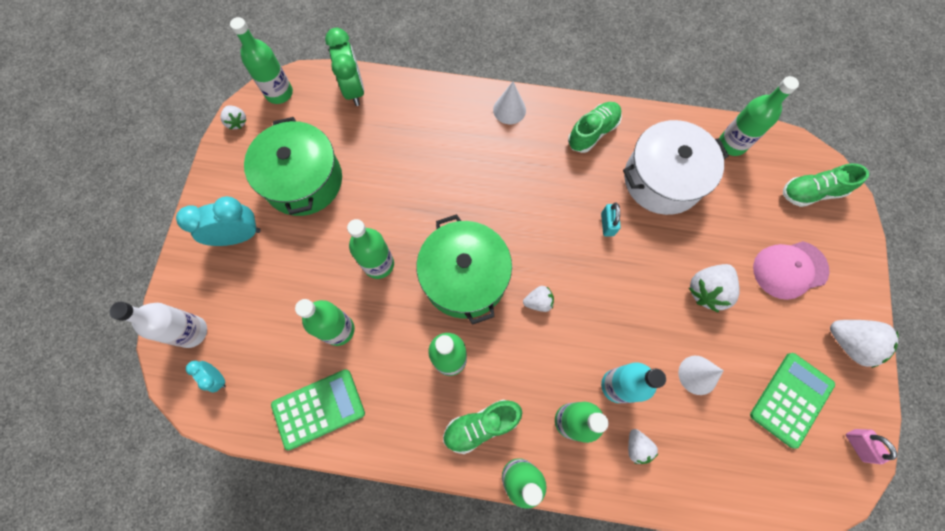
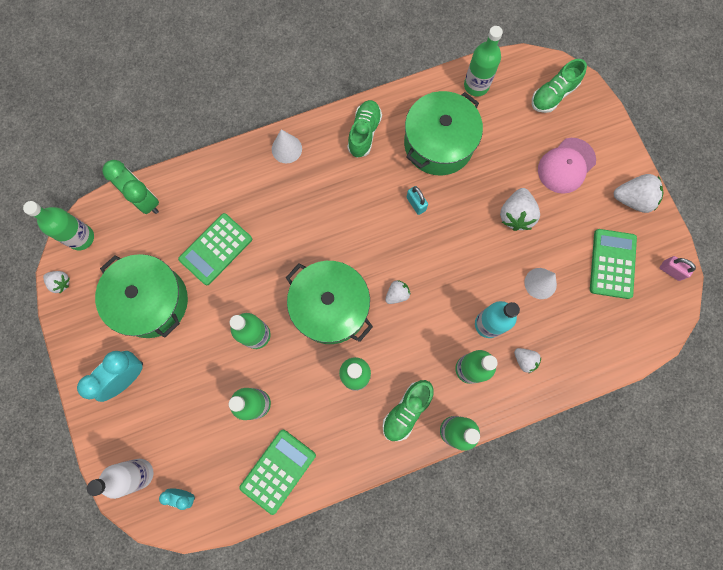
camera: 30 degrees left, 5 degrees up
white pot [623,120,729,215] -> green pot [404,91,483,175]
none -> green calculator [178,213,252,285]

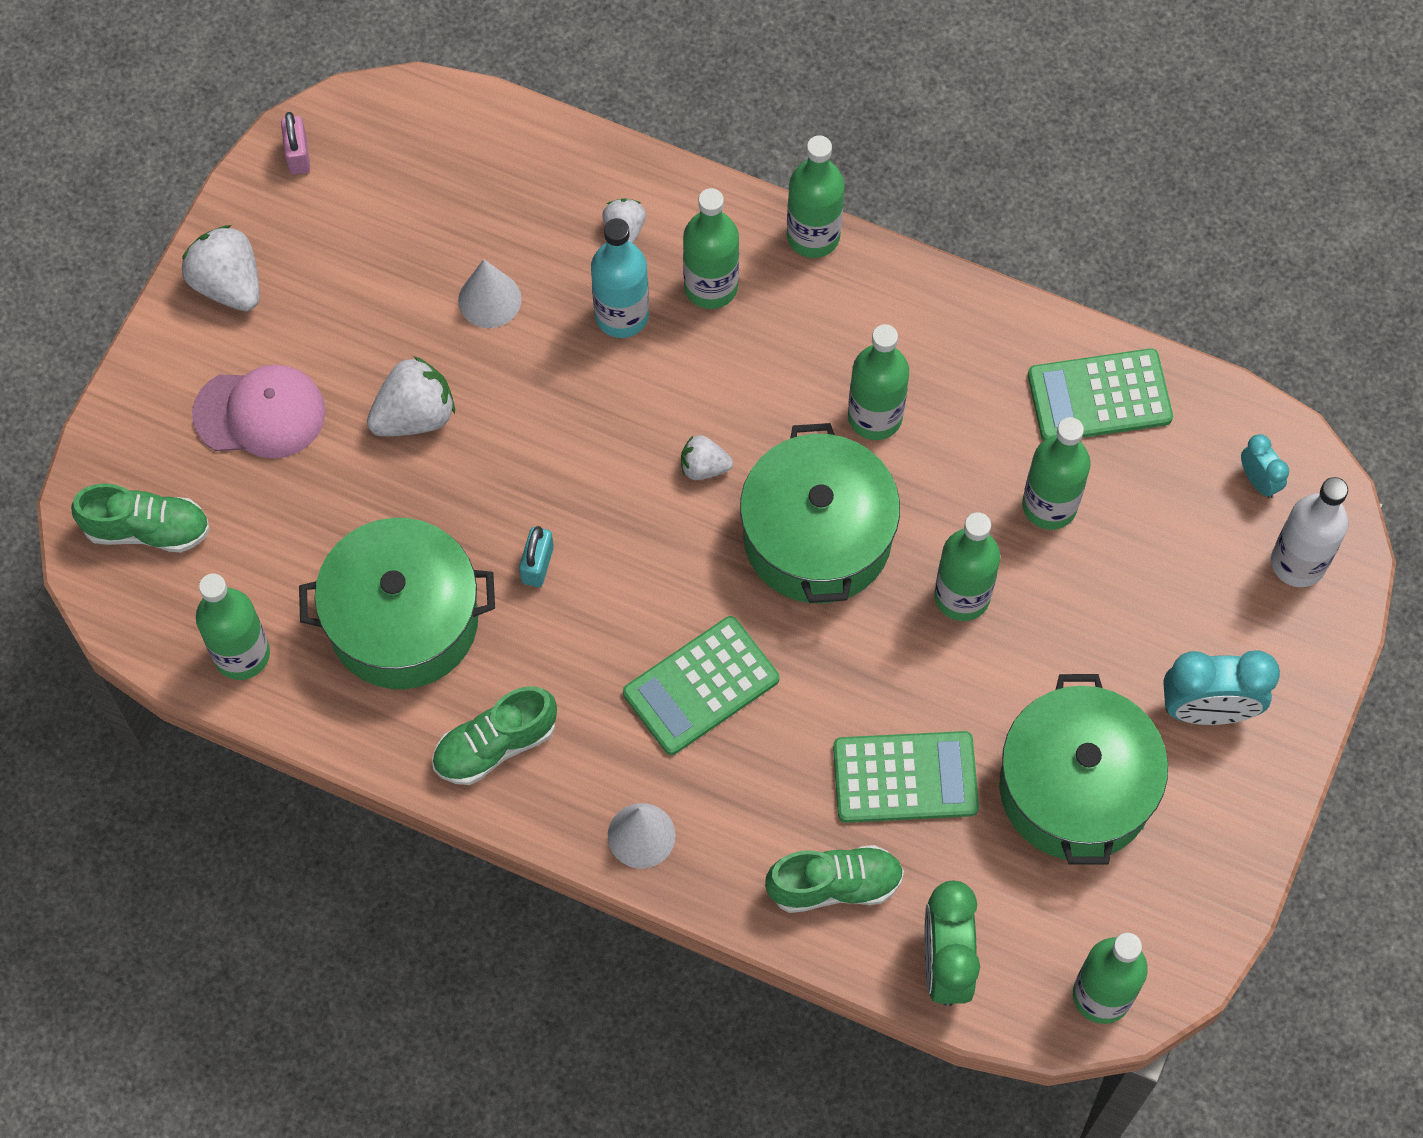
camera: 135 degrees left, 10 degrees down
white strawberry [43,271,70,293] -> none
green shoe [382,380,434,441] -> green shoe moved to [765,845,904,913]
green calculator [590,229,637,299] -> green calculator moved to [623,616,779,755]

